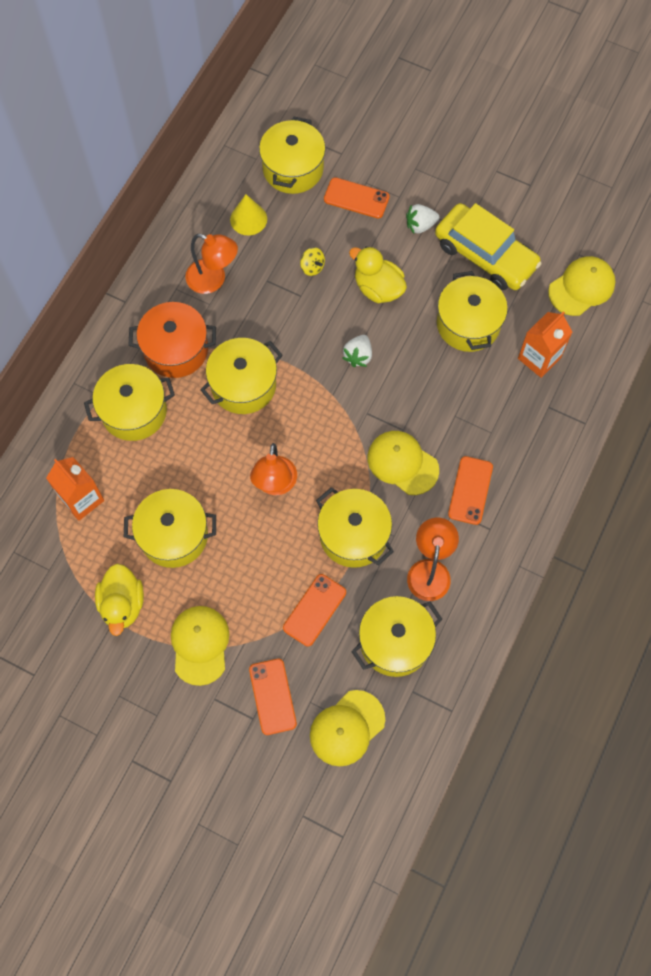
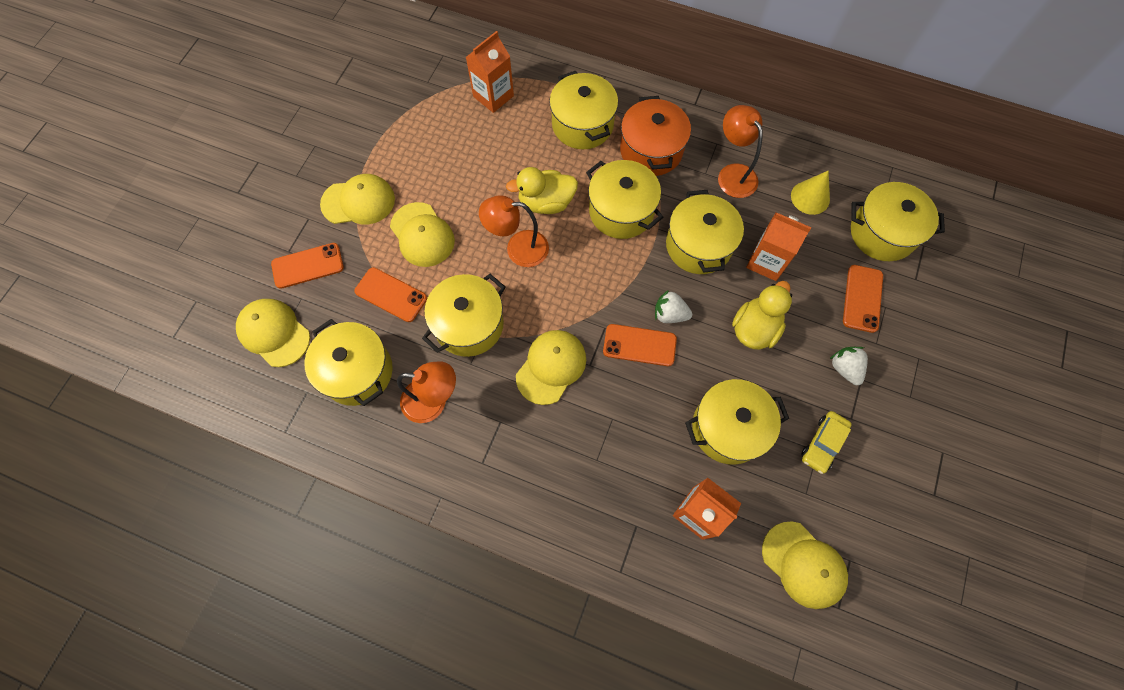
camera: 85 degrees right, 0 degrees up
yellow duck [95,564,144,636] -> yellow duck moved to [506,167,578,214]
yellow pot [124,489,216,568] -> yellow pot moved to [666,190,744,274]
orange lamp [185,234,238,294] -> orange lamp turned 135 degrees clockwise [718,105,763,198]
yellow spinning top [300,247,325,276] -> orange carton [746,213,812,281]
yellow car [435,203,542,290] -> yellow car [801,411,852,474], size x0.50
orange phone [448,456,493,525] -> orange phone moved to [603,324,677,366]
none -> yellow cap [390,202,455,267]

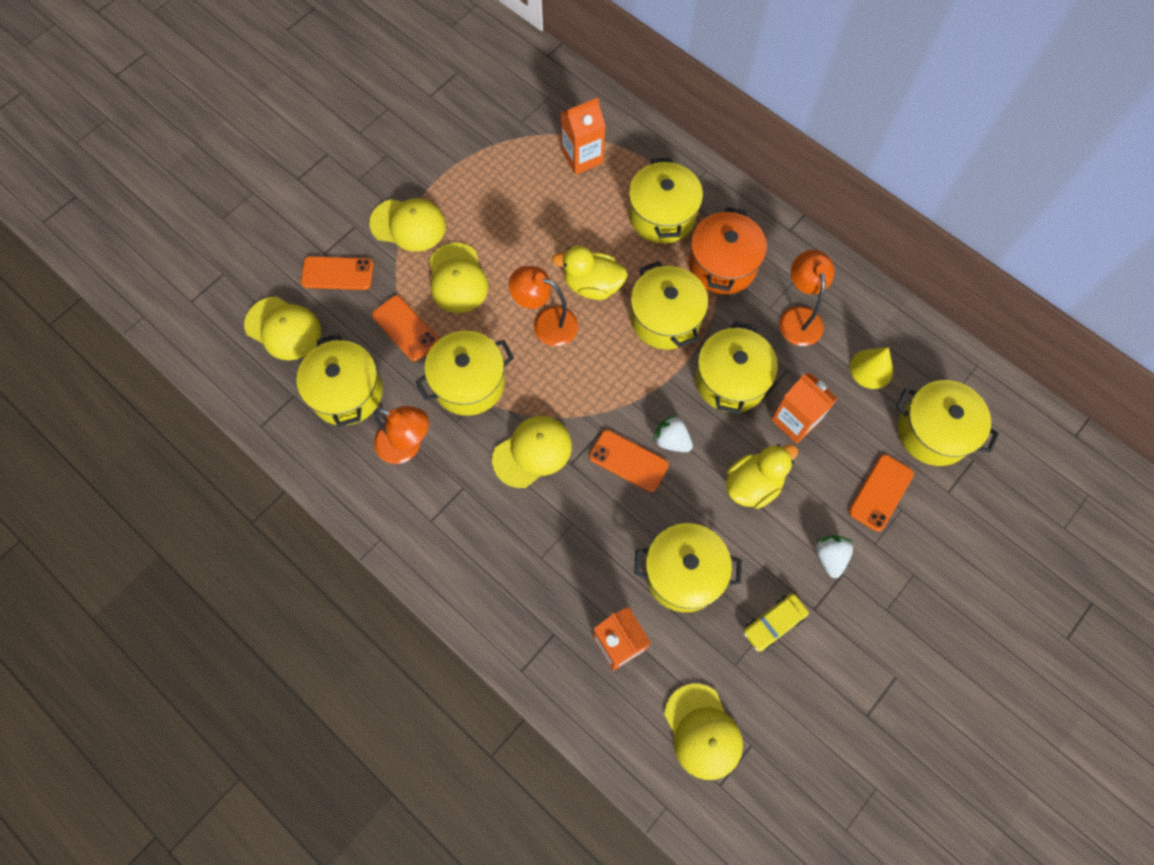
camera: 20 degrees right, 0 degrees up
yellow cap [236,299,310,367] -> yellow cap turned 150 degrees clockwise [244,297,321,360]

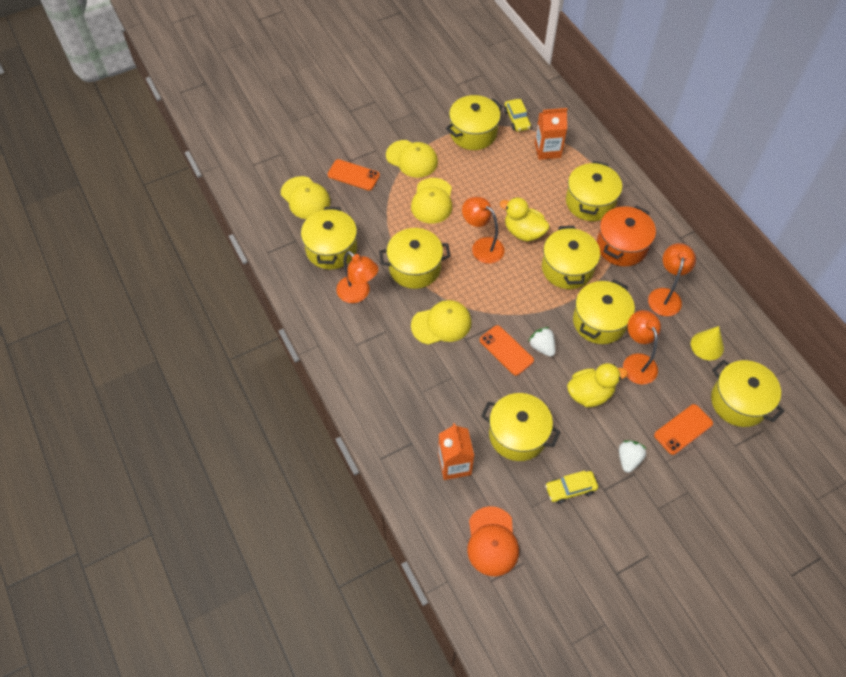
camera: 20 degrees right, 10 degrees down
orange phone [372,295,439,361] -> none
yellow cap [664,684,743,780] -> orange cap [467,506,519,576]
orange carton [771,373,838,444] -> orange lamp [623,310,661,385]
none -> yellow pot [446,95,503,150]
none -> yellow car [504,99,531,132]

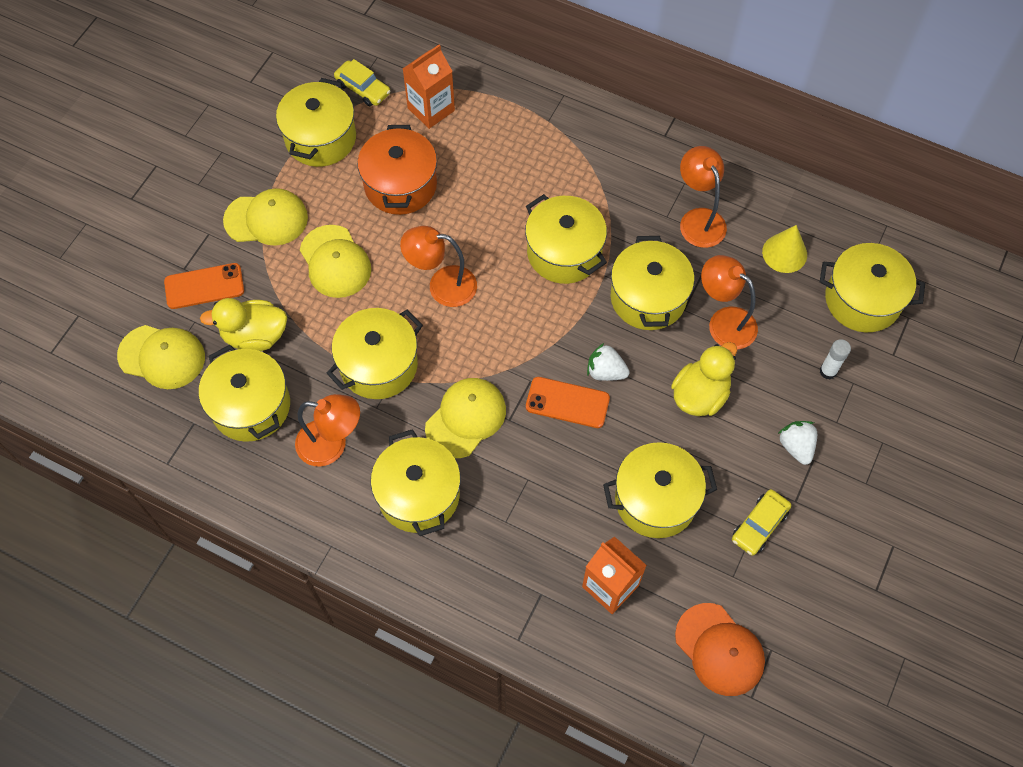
camera: 35 degrees left, 5 degrees up
yellow duck [500,197,550,241] -> yellow duck moved to [200,298,287,351]
yellow pot [566,161,622,221] -> yellow pot moved to [371,429,461,536]
orange pot [597,206,656,266] -> orange pot moved to [357,125,437,215]
orange phone [654,404,713,455] -> white glue stick [820,339,851,379]

